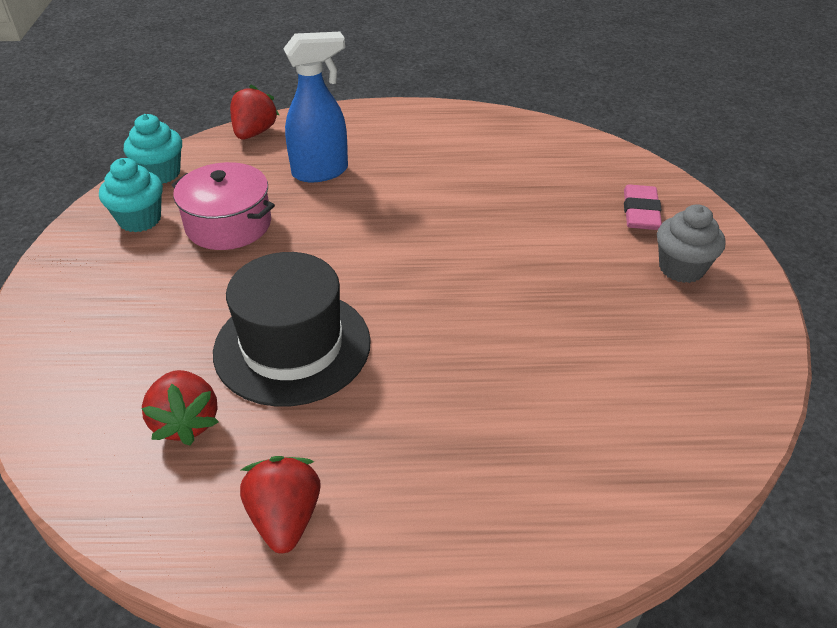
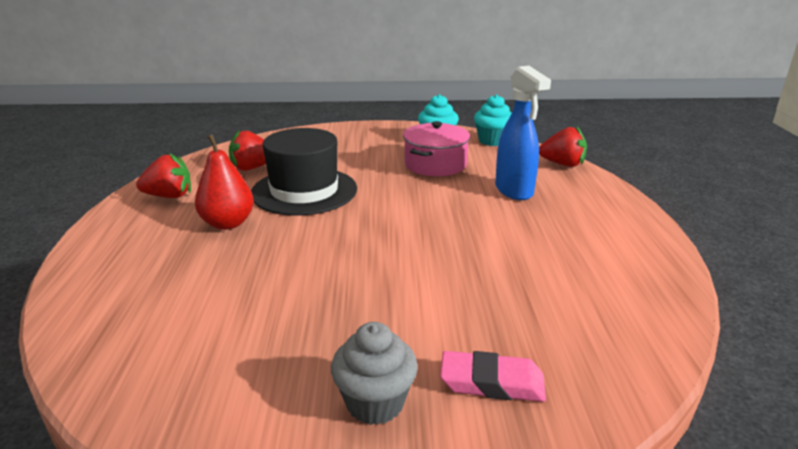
camera: 90 degrees right, 15 degrees down
none -> red pear [195,134,254,230]

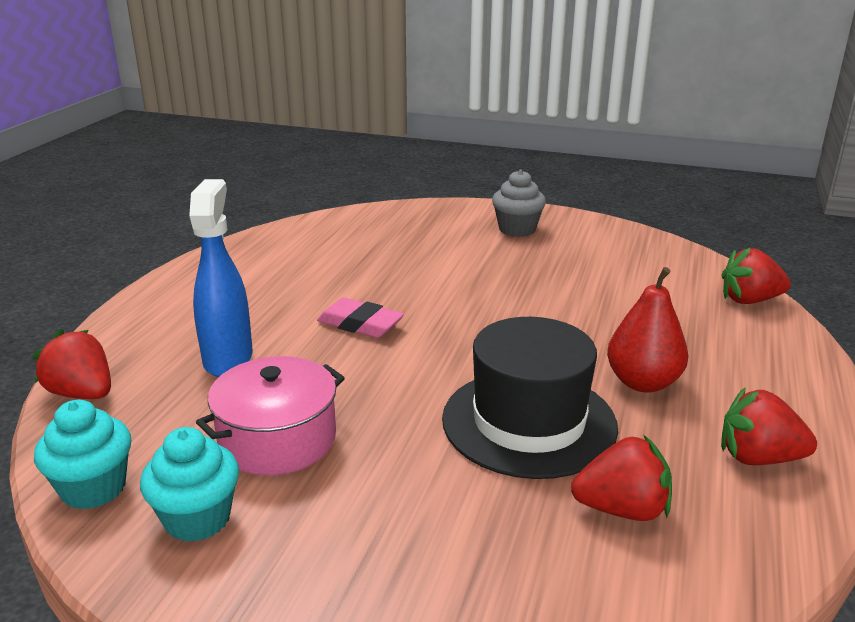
camera: 160 degrees left, 0 degrees up
pink eraser [440,351,546,402] -> pink eraser moved to [317,298,404,338]
none -> red strawberry [722,247,791,304]

